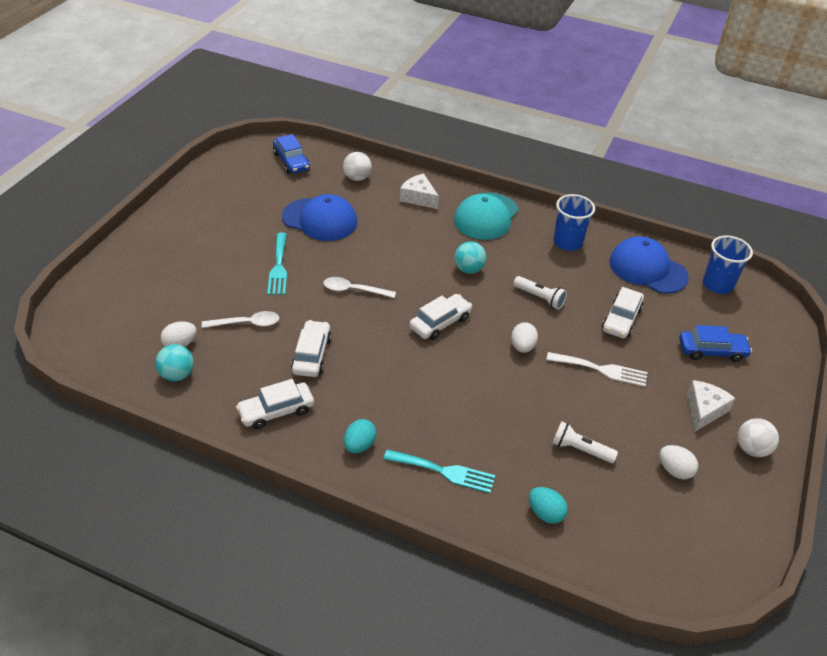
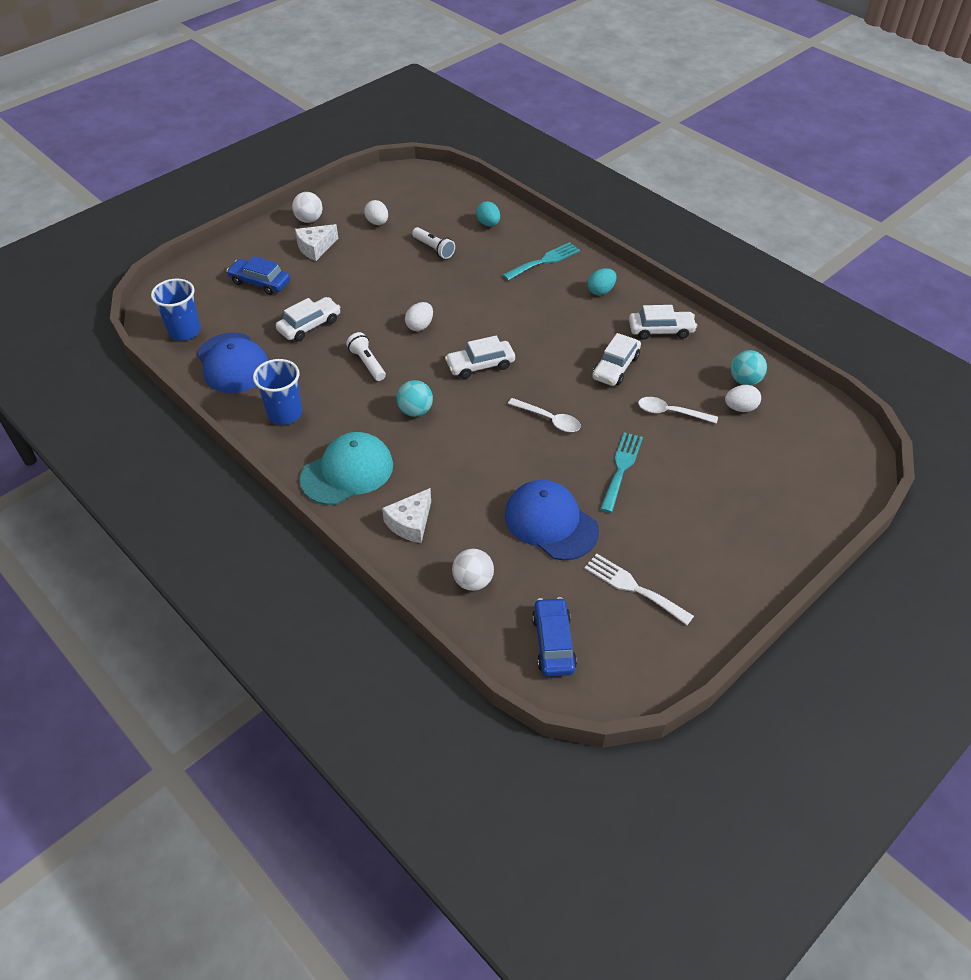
camera: 155 degrees left, 5 degrees up
turquoise fork [383,449,495,493] -> turquoise fork turned 105 degrees clockwise [503,242,580,280]
white cheese [400,174,439,209] -> white cheese turned 60 degrees clockwise [382,488,431,543]
white fork [546,352,647,387] -> white fork moved to [584,554,694,625]

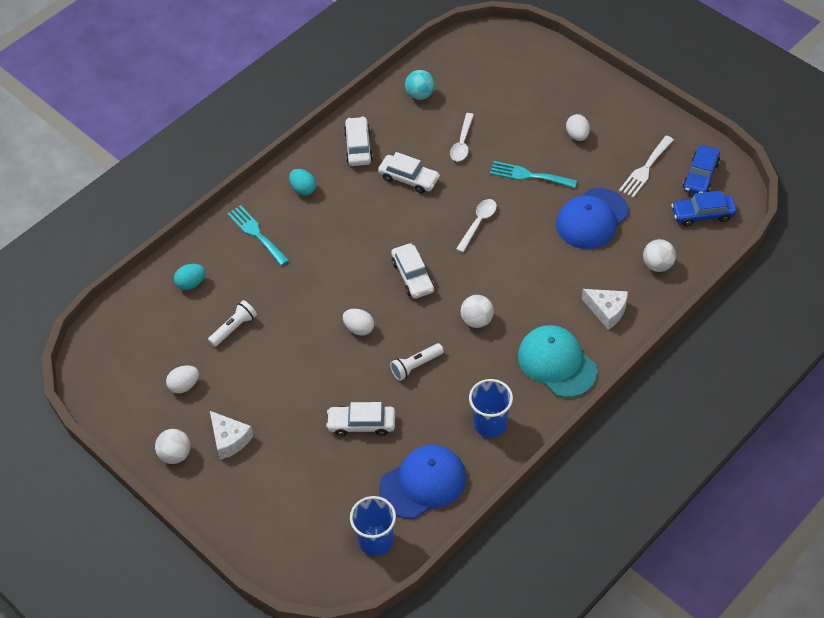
camera: 90 degrees left, 5 degrees up
blue car [227,256,290,295] -> blue car moved to [683,145,720,194]
white car [276,297,341,341] -> white car turned 45 degrees counterclockwise [326,402,395,436]
turquoise ball [397,380,433,417] -> white ball [461,295,494,328]
white egg [725,385,761,412] -> white egg moved to [566,114,590,141]

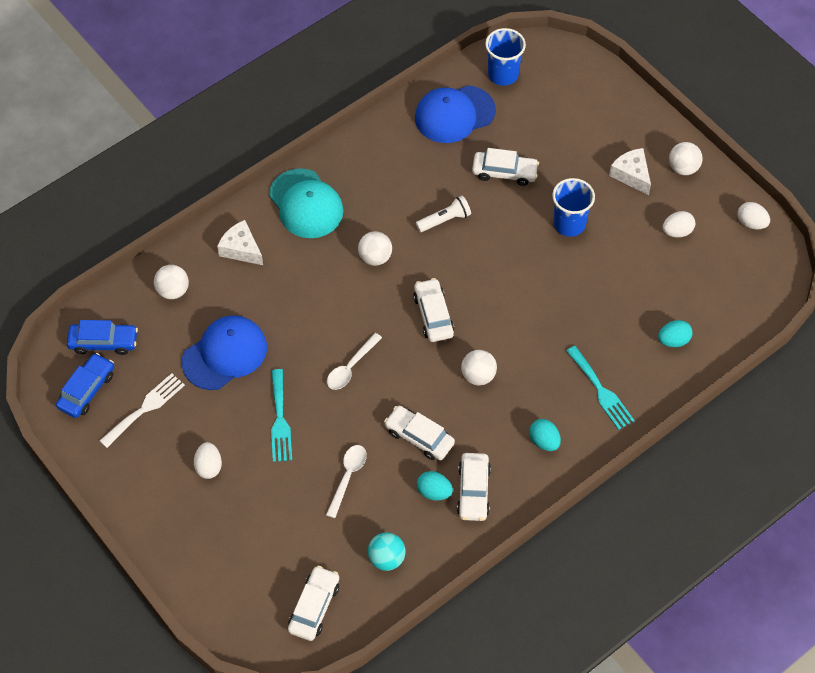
camera: 175 degrees left, 5 degrees up
white flashlight [208,300,257,347] -> none
white egg [343,309,374,336] -> white egg moved to [737,202,770,229]
blue cup [469,379,513,438] -> blue cup moved to [552,178,595,237]
turquoise fork [490,161,577,188] -> turquoise fork turned 60 degrees clockwise [271,369,292,462]
none -> white car [288,566,339,641]
none -> turquoise egg [417,471,453,500]
none -> white ball [461,350,497,385]

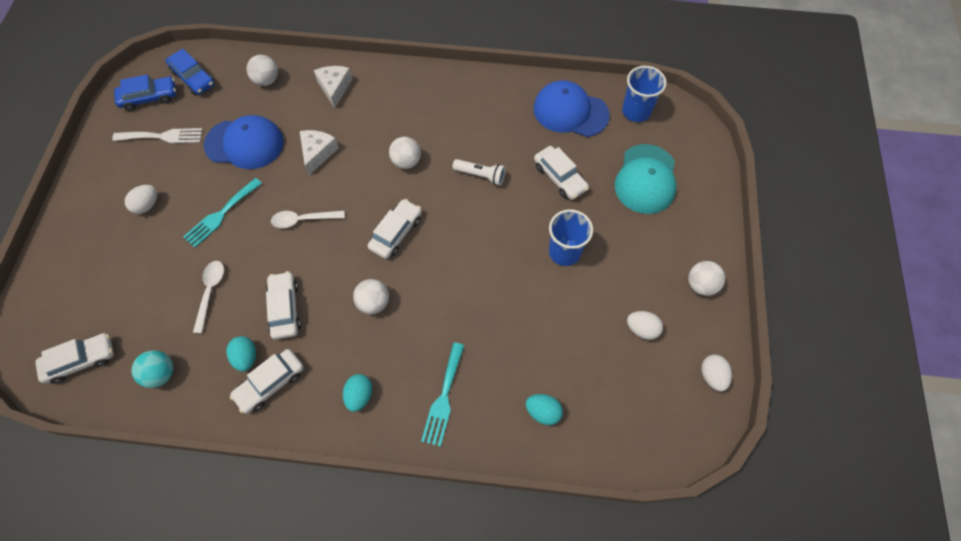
camera: 45 degrees right, 5 degrees up
turquoise cap [269,168,343,238] -> turquoise cap moved to [615,144,677,214]
white spoon [326,445,367,518] -> white spoon turned 60 degrees counterclockwise [193,261,224,334]
white cheese [609,148,651,195] -> white cheese moved to [300,130,339,175]

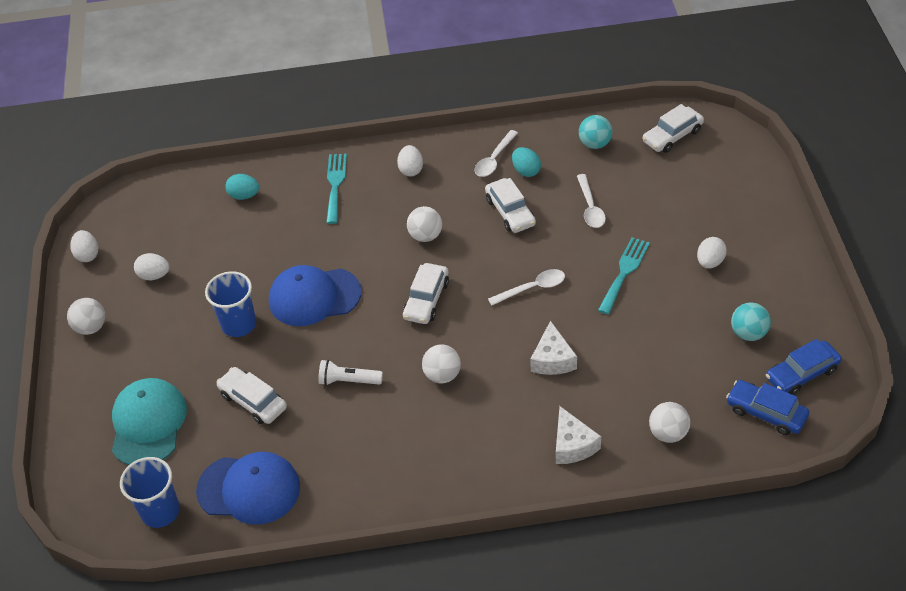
camera: 170 degrees right, 15 degrees down
white fork [112,128,203,143] -> turquoise ball [731,302,771,341]
blue cap [204,115,284,169] -> blue cap moved to [269,265,361,326]
white car [230,349,304,414] -> white spoon [474,130,518,177]
turquoise egg [343,374,372,412] -> white egg [397,145,423,176]

